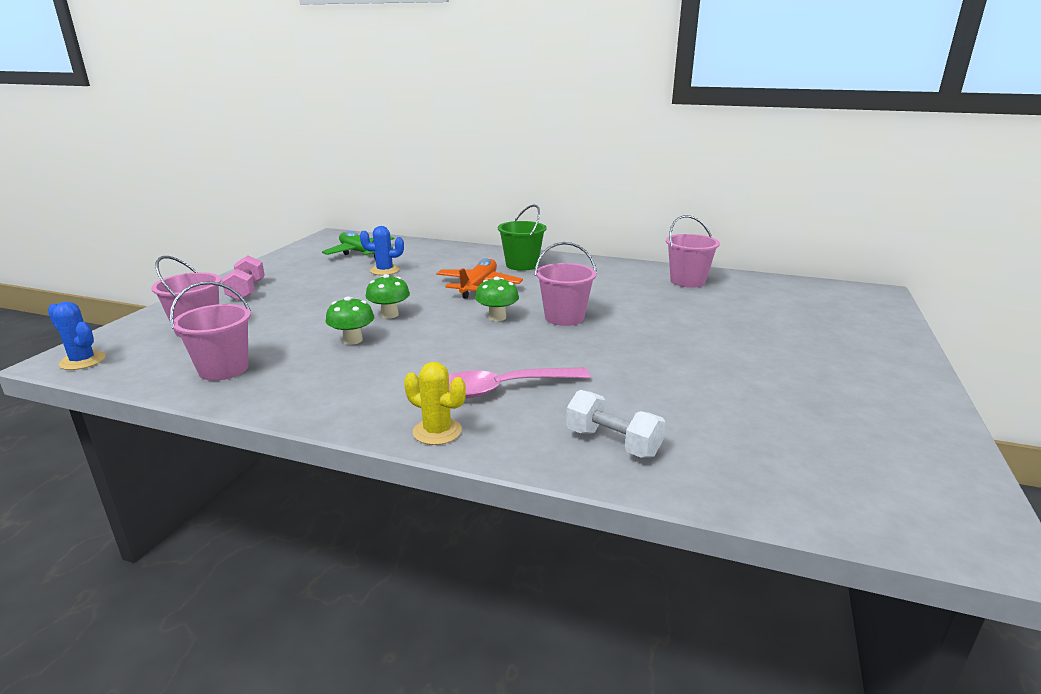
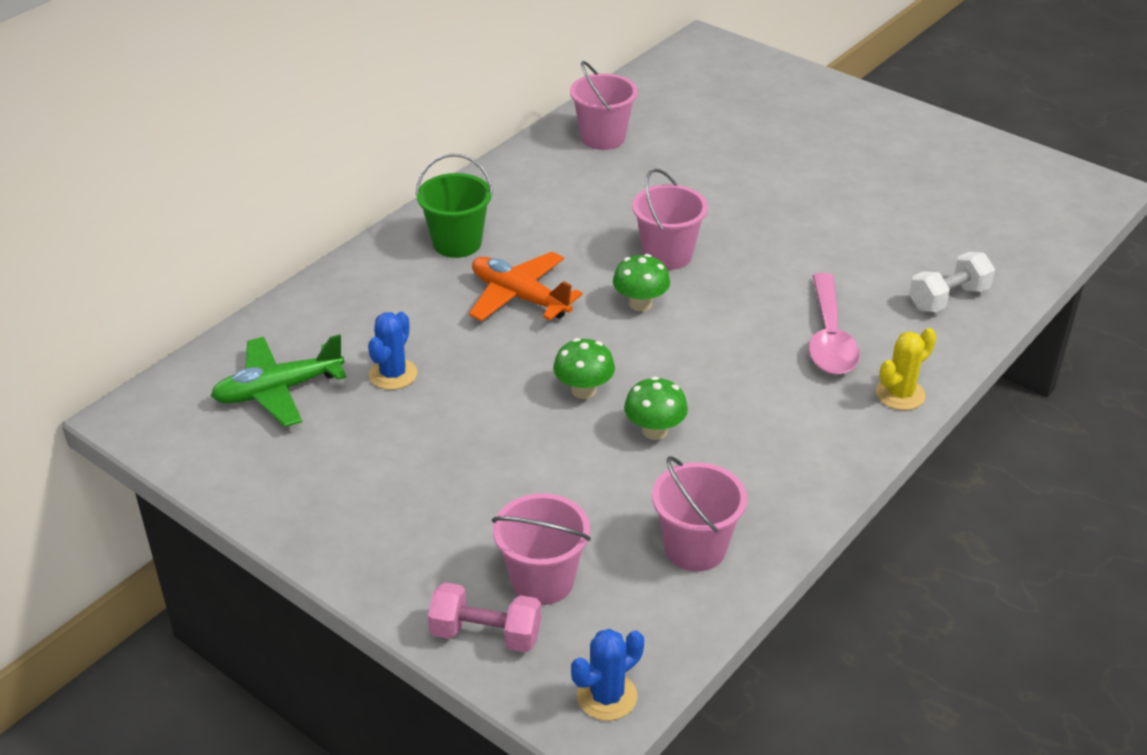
camera: 70 degrees left, 15 degrees up
pink dumbbell [222,255,265,301] -> pink dumbbell moved to [428,582,541,653]

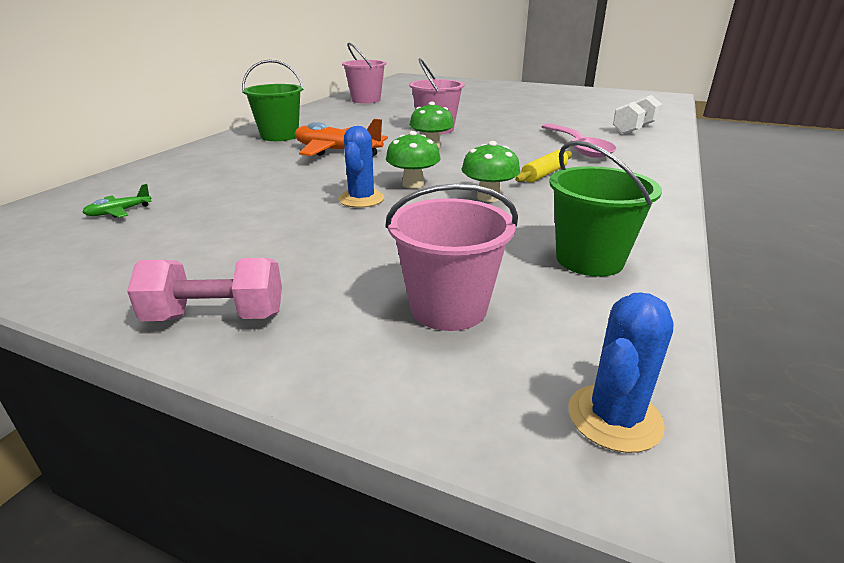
camera: 15 degrees left, 10 degrees down
green plane [211,334,347,427] -> green plane [82,184,152,218], size x0.46
blue cactus [368,312,417,390] -> blue cactus moved to [338,126,384,208]
pink dumbbell [428,582,541,653] -> pink dumbbell moved to [127,258,282,321]
pink bucket [652,456,747,571] -> green bucket [549,140,662,277]
yellow cactus [876,328,937,410] -> none
none -> yellow rolling pin [515,150,572,183]

